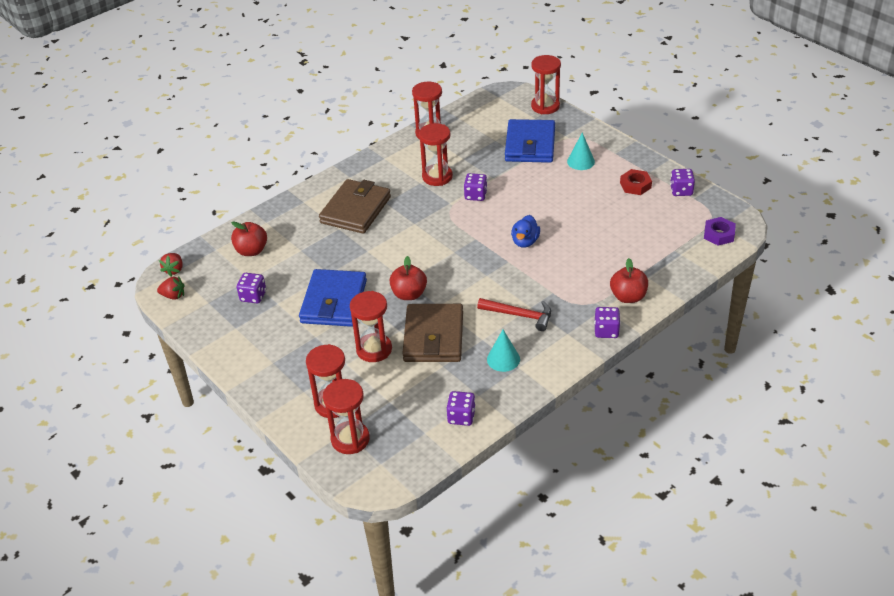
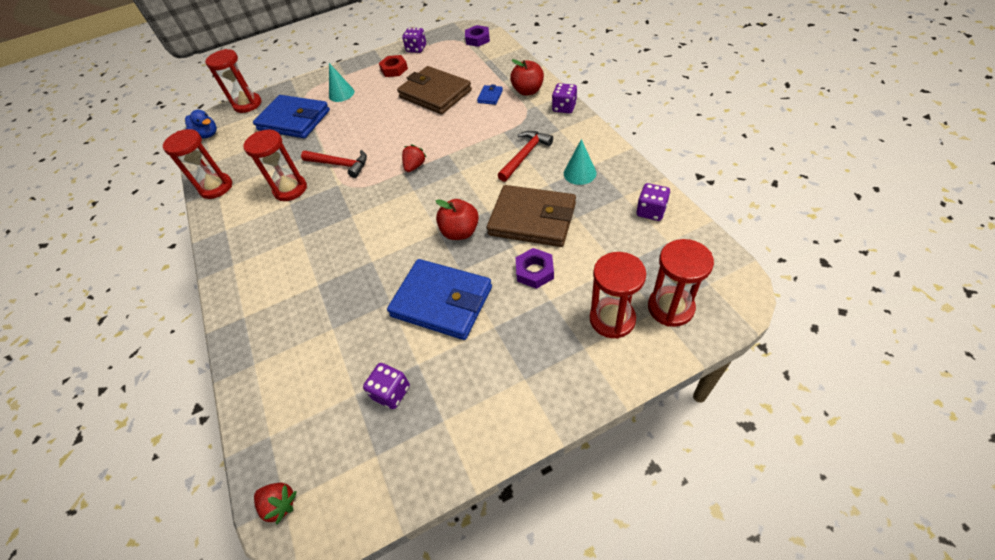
camera: 70 degrees left, 10 degrees up
red strawberry [157,276,184,300] -> red strawberry moved to [402,144,426,172]
red apple [231,221,267,256] -> none
brown wallet [319,179,391,234] -> brown wallet moved to [397,66,472,114]
red hourglass [350,291,392,362] -> purple nut [516,248,554,289]
purple dice [464,173,487,201] -> red hammer [301,150,367,178]
blue duck [511,215,540,248] -> blue duck moved to [185,110,217,138]
none -> blue wallet [477,84,503,105]

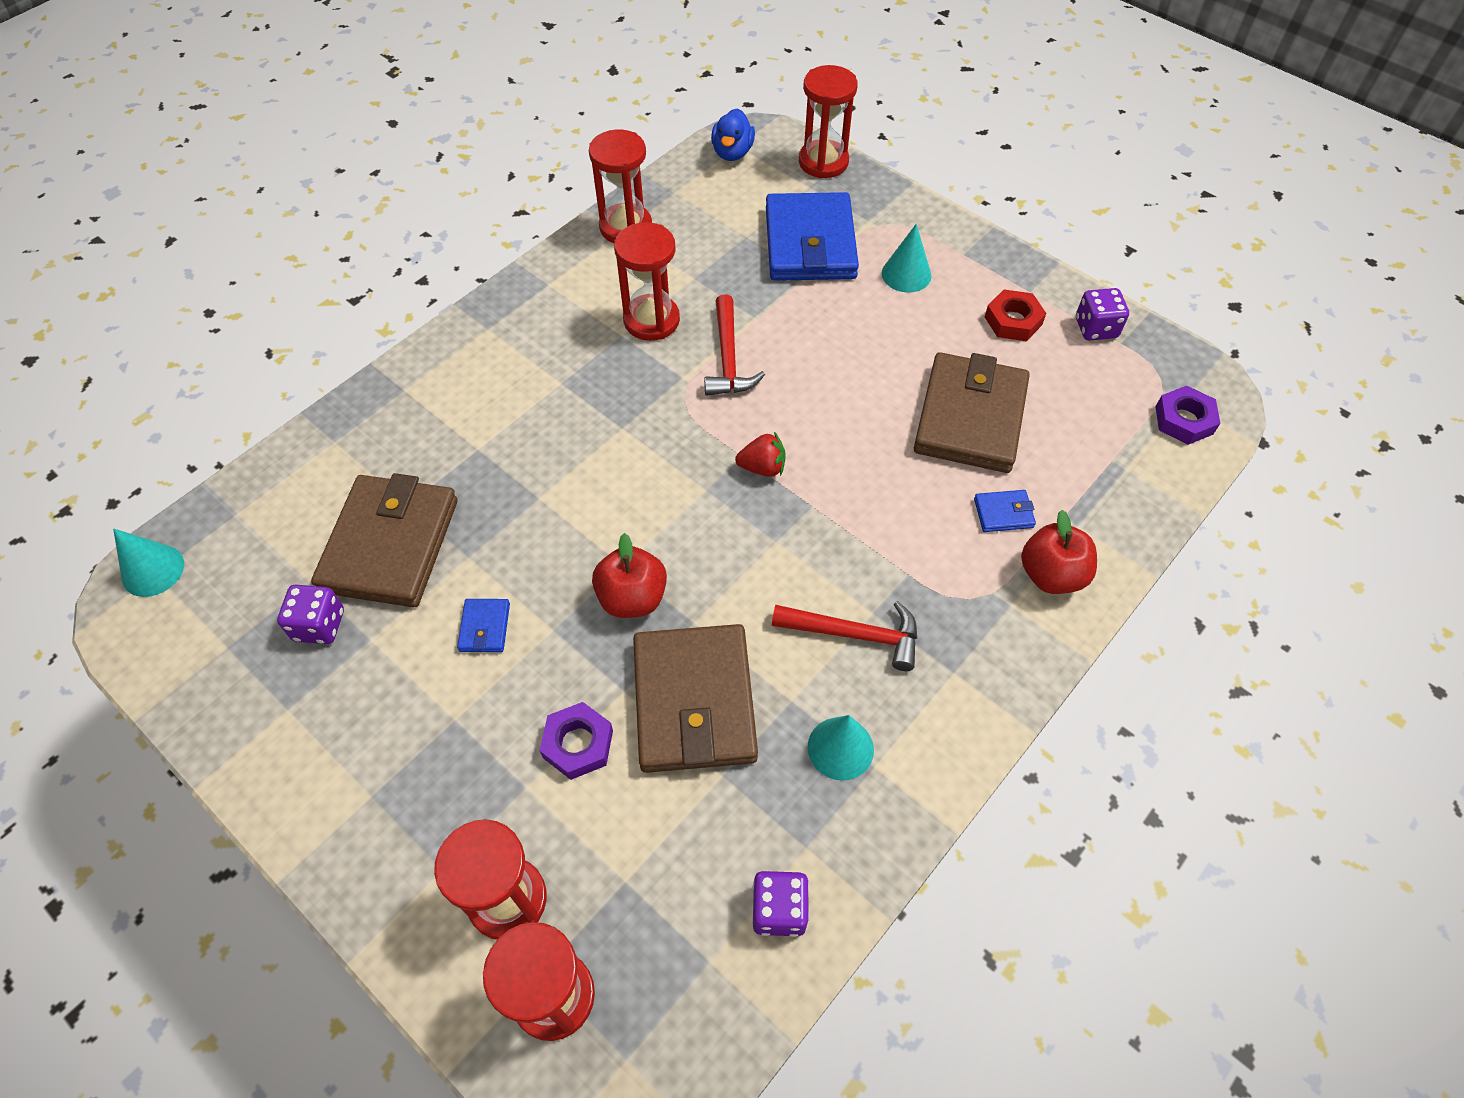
camera: 60 degrees right, 5 degrees up
red strawberry [254,483,297,525] -> turquoise cone [113,528,184,597]
blue wallet [387,259,492,340] -> blue wallet [457,599,510,652], size x0.41
purple dice [552,83,577,114] -> none
none -> brown wallet [311,473,457,607]

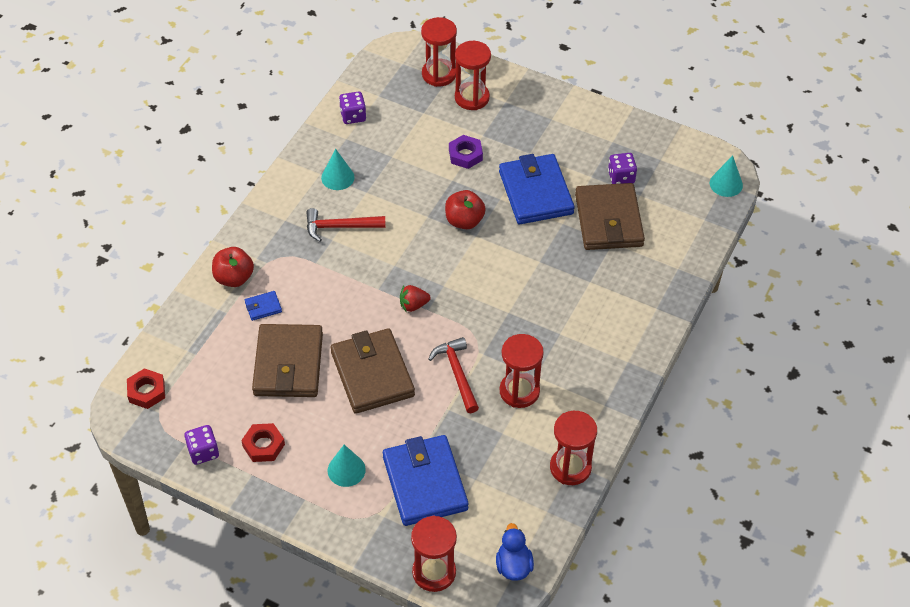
camera: 165 degrees right, 5 degrees down
blue wallet [457,599,510,652] -> blue wallet [499,154,575,224], size x2.44
brown wallet [633,624,758,773] -> brown wallet moved to [331,328,415,414]
purple nut [1155,386,1220,445] -> red nut [127,368,165,409]

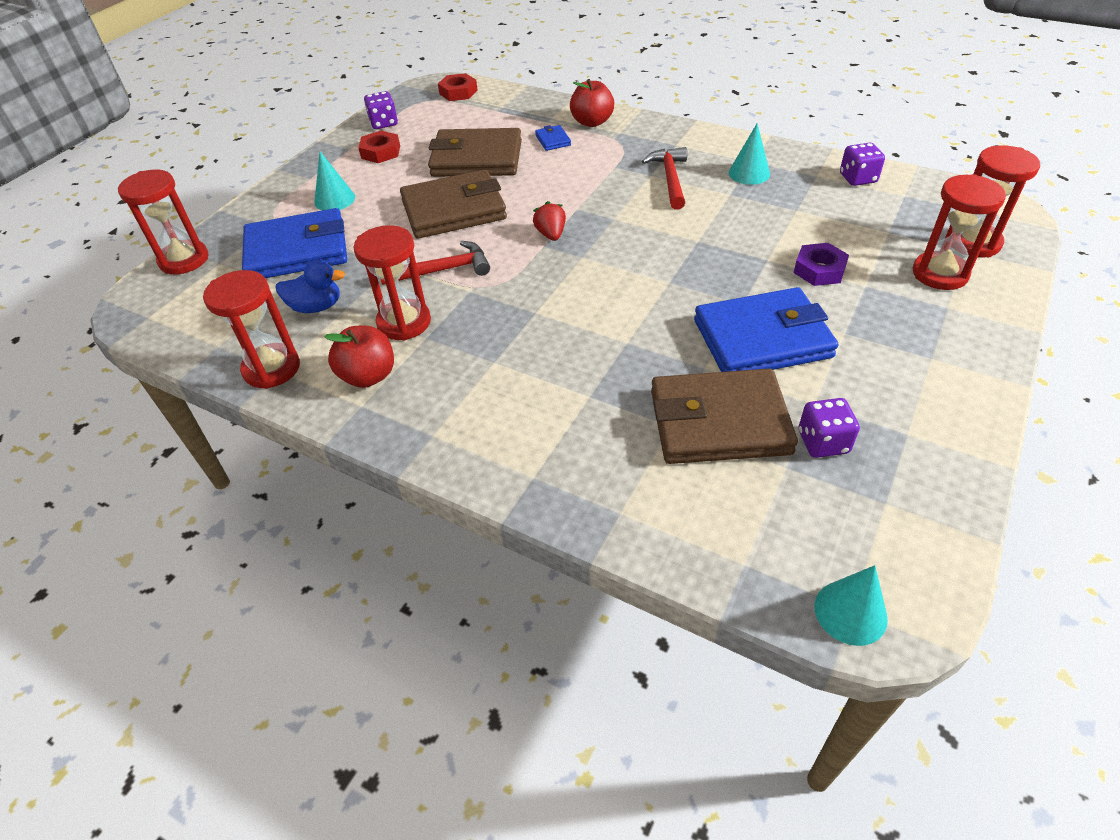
camera: 95 degrees right, 5 degrees down
red apple [445,190,486,229] -> red apple moved to [324,325,394,388]
blue duck [496,523,534,581] -> blue duck moved to [276,260,345,313]

